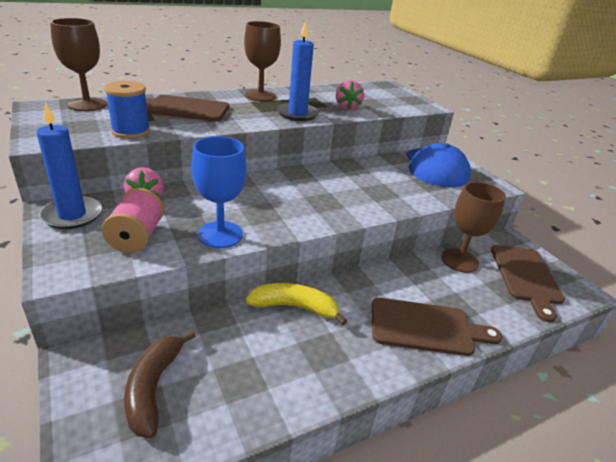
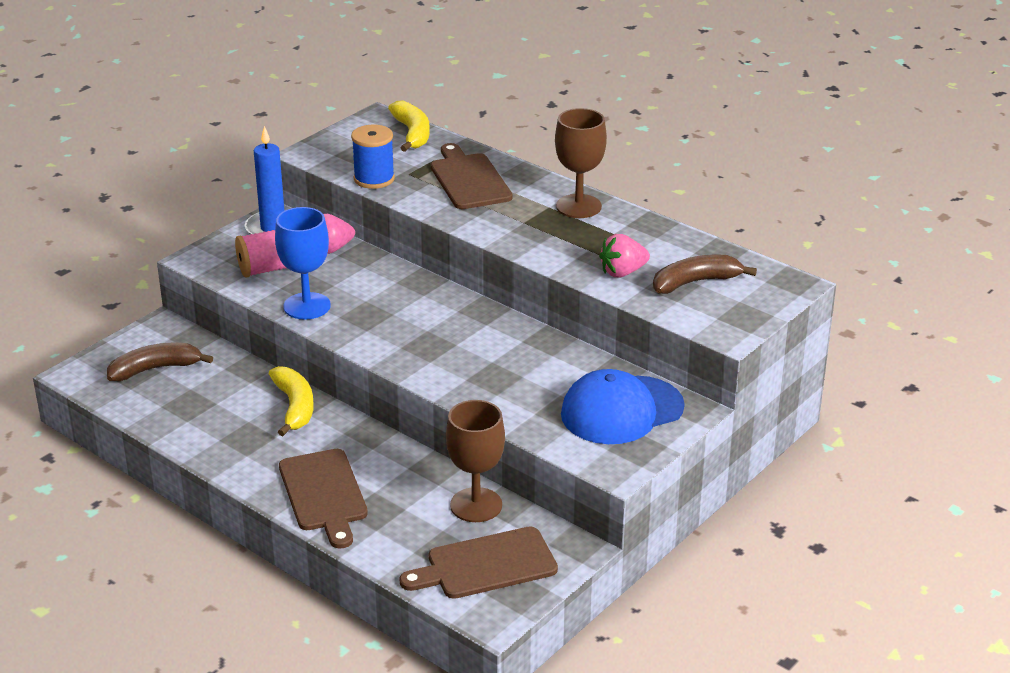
camera: 70 degrees right, 0 degrees up
brown goblet [50,18,107,111] -> yellow banana [388,101,430,152]
blue candle [277,20,319,121] -> none
none -> brown banana [653,254,757,294]

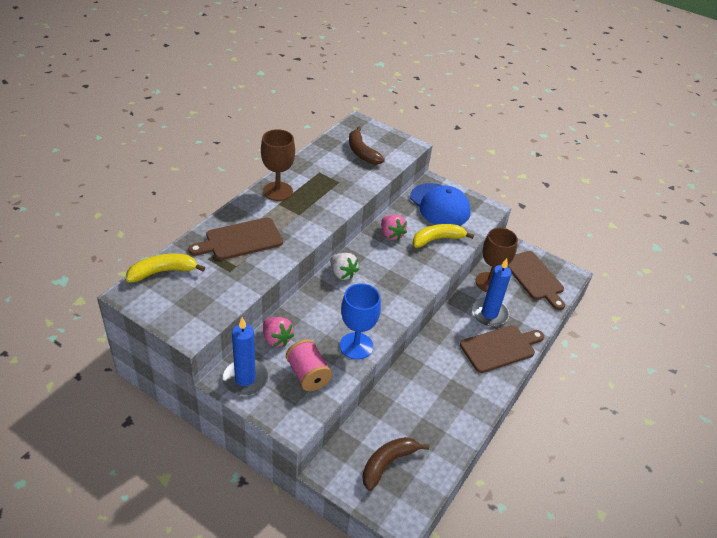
camera: 100 degrees left, 10 degrees up
brown banana [107,342,213,381] -> brown banana turned 75 degrees clockwise [362,437,429,491]
yellow banana [269,366,314,436] -> yellow banana moved to [413,224,474,248]
blue spool [351,125,395,189] -> none
pink strawberry [599,234,650,277] -> pink strawberry moved to [381,215,407,240]
none -> white strawberry [330,253,359,280]
none -> blue candle [472,258,512,326]

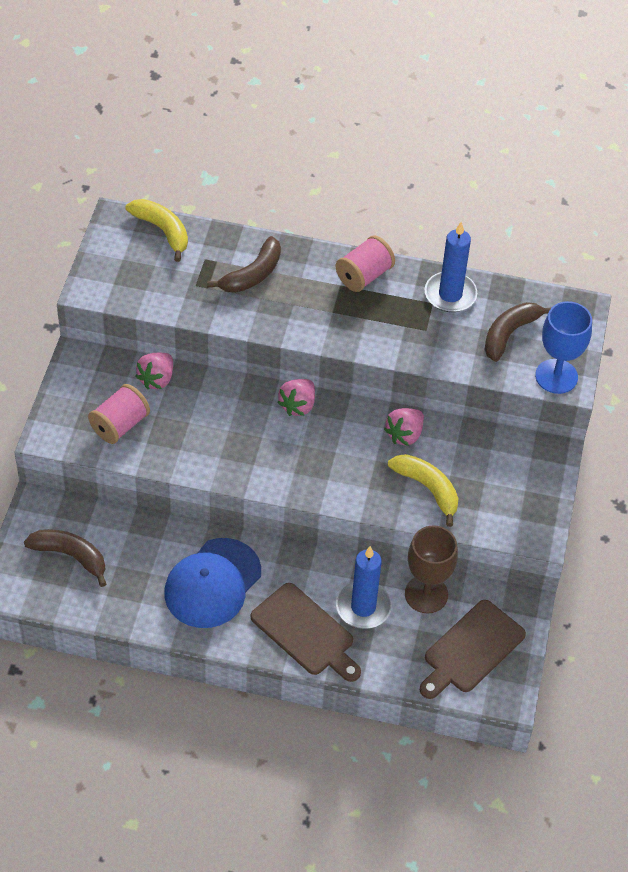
camera: 70 degrees right, 10 degrees up
brown cutting board [188,217,283,260] -> brown banana [207,236,281,293]
blue candle [222,317,268,395] -> blue candle moved to [425,222,477,312]
brown goblet [261,129,295,201] -> pink spool [336,235,395,292]
white strawberry [330,253,359,280] -> pink strawberry [277,379,315,416]
blue goblet [340,283,381,360] -> blue goblet moved to [535,301,592,394]
blue cap [410,183,471,226] -> blue cap moved to [164,538,261,628]

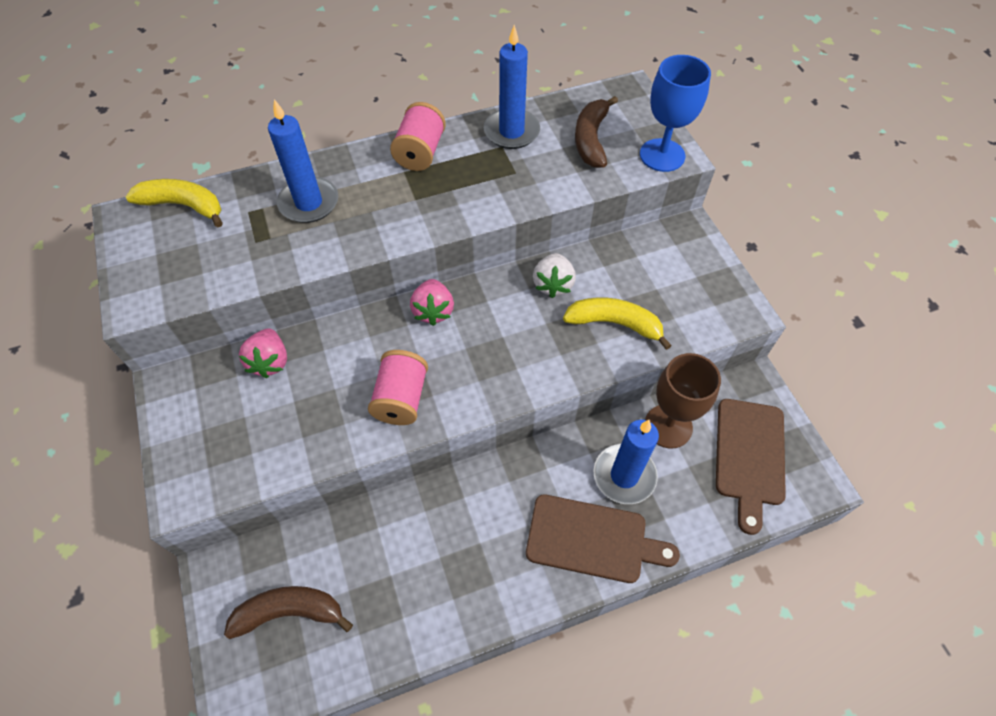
camera: 30 degrees left, 5 degrees up
pink spool [88,384,150,444] -> pink spool moved to [368,350,428,425]
blue cap [164,538,261,628] -> none
brown banana [207,236,281,293] -> blue candle [268,99,338,223]
pink strawberry [384,408,424,446] -> white strawberry [533,253,576,298]

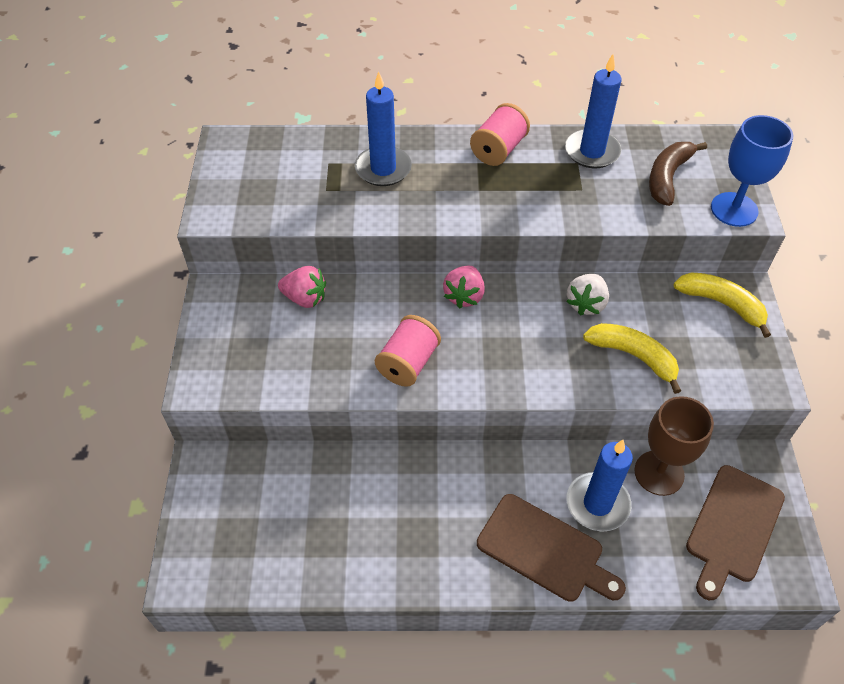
camera: 20 degrees right, 5 degrees down
yellow banana [126,179,223,227] -> yellow banana moved to [674,272,771,338]
brown banana [224,586,353,639] -> none
pink strawberry [239,328,287,378] -> pink strawberry turned 90 degrees counterclockwise [278,266,326,308]

